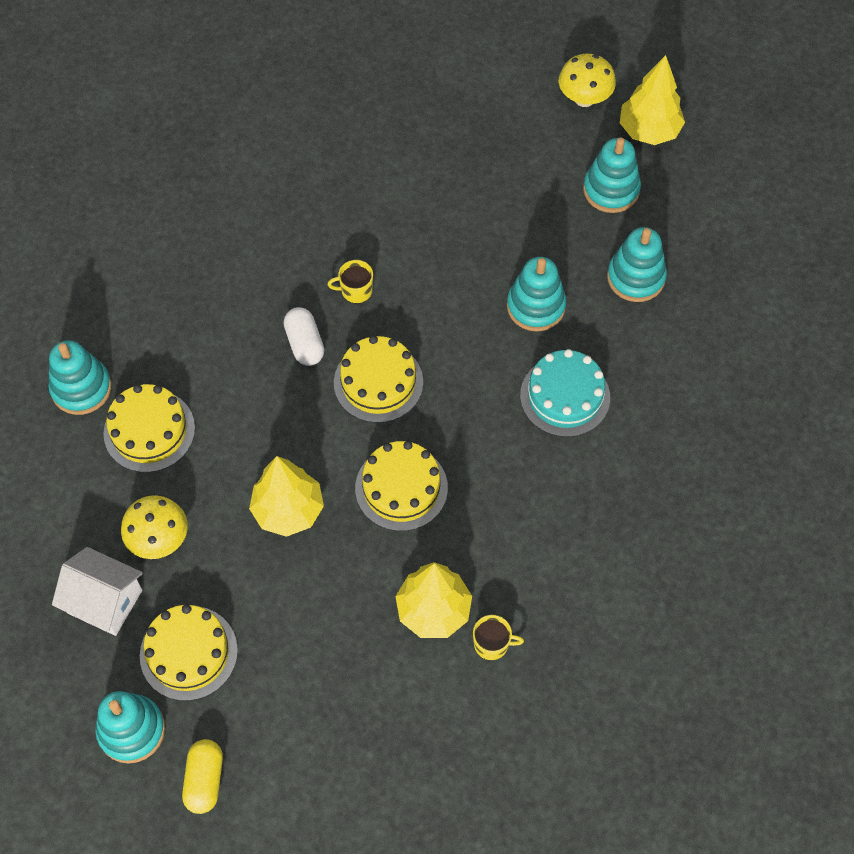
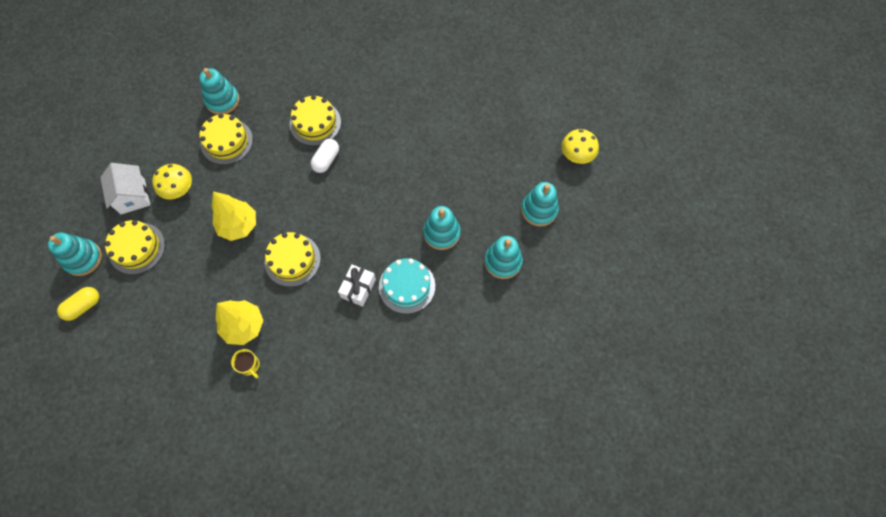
camera: 45 degrees right, 5 degrees up
yellow mug [328,260,373,304] -> none
yellow cake [334,336,423,423] -> yellow cake moved to [290,95,341,146]
yellow tree [620,55,685,145] -> none
none -> white gift [338,264,376,307]

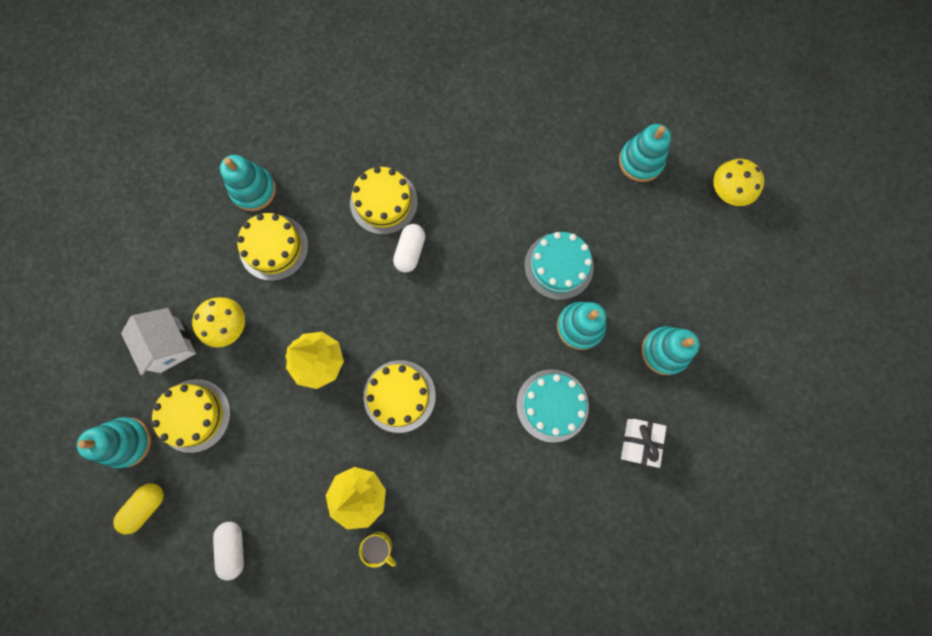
camera: 10 degrees left, 10 degrees up
white gift [338,264,376,307] -> white gift moved to [621,419,667,468]
turquoise stacking toy [521,182,559,227] -> turquoise stacking toy moved to [619,124,671,182]
none -> white capsule [213,522,244,581]
none -> turquoise cake [525,232,594,300]

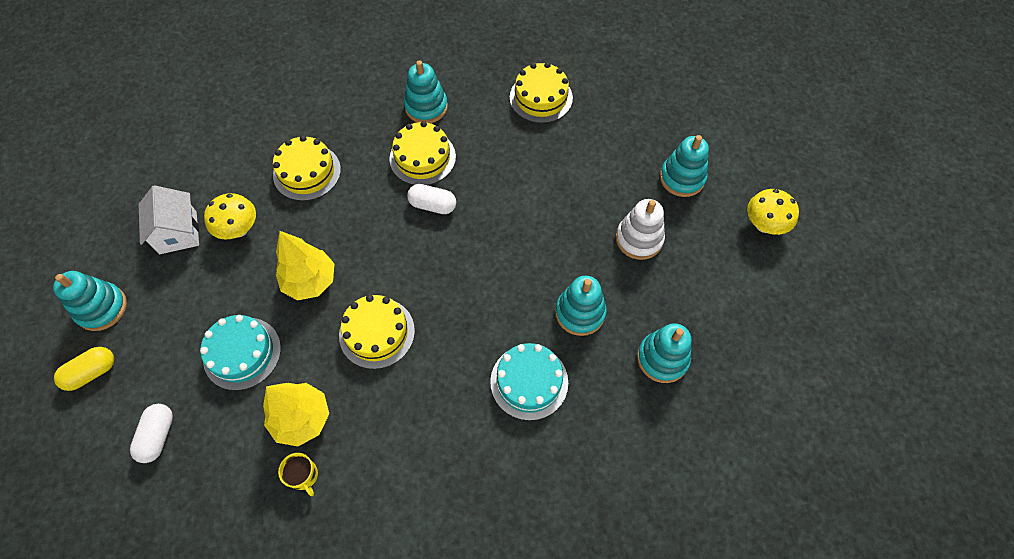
camera: 15 degrees right, 15 degrees down
yellow cake [152,379,231,453] -> yellow cake moved to [510,62,573,123]
turquoise stacking toy [220,155,276,211] -> turquoise stacking toy moved to [404,60,448,123]
white capsule [393,224,425,273] -> white capsule turned 75 degrees clockwise [407,184,456,214]
turquoise cake [525,232,594,300] -> turquoise cake moved to [200,315,281,391]
white gift [621,419,667,468] -> none
none -> white stacking toy [616,199,665,260]

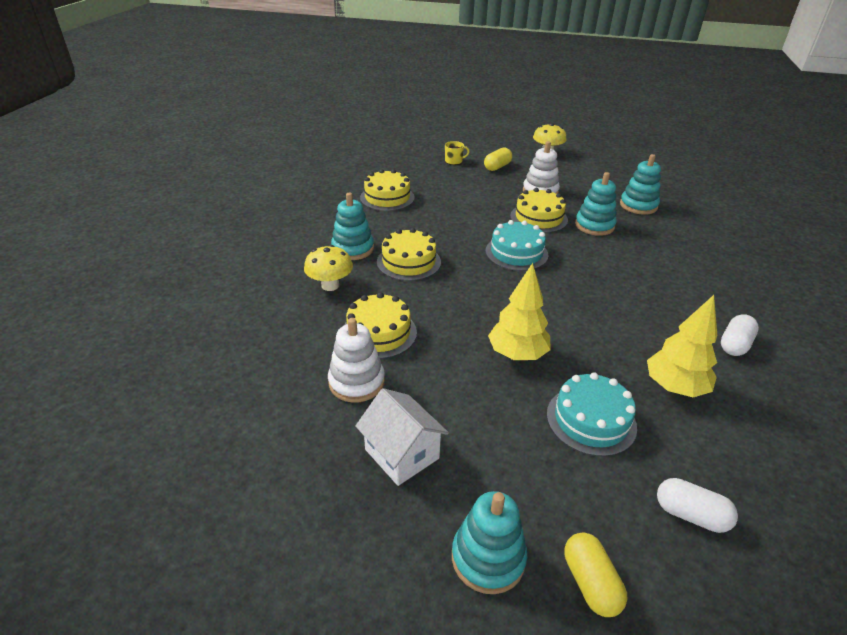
camera: 70 degrees left, 25 degrees down
white house [139,185,199,254] -> white house turned 45 degrees clockwise [355,388,449,486]
yellow mushroom [204,193,256,239] -> yellow mushroom moved to [304,245,353,291]
yellow mug [278,453,318,496] -> yellow mug moved to [445,141,470,165]
yellow cake [339,295,415,369] -> yellow cake moved to [510,188,568,233]
white capsule [407,184,456,214] -> white capsule moved to [721,314,759,356]
turquoise cake [490,343,568,421] -> turquoise cake moved to [485,220,548,271]
turquoise stacking toy [660,135,709,197] -> yellow capsule [484,147,512,171]
none -> white stacking toy [328,318,385,403]

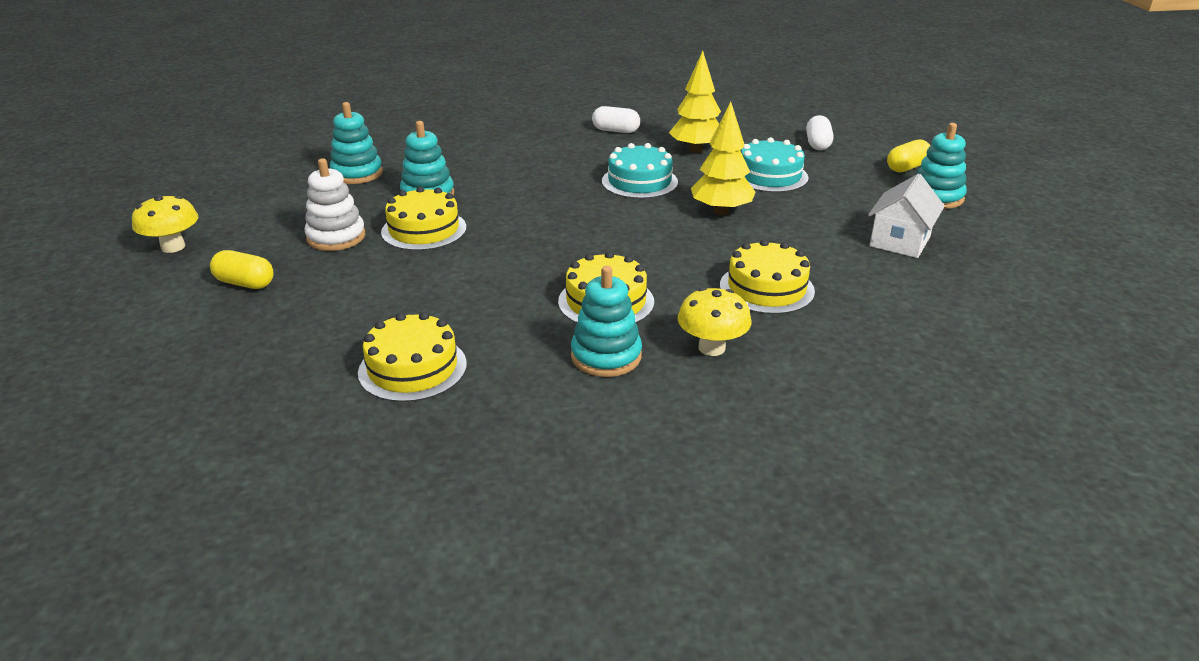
camera: 110 degrees left, 5 degrees down
white stacking toy [328,318,385,403] -> none
yellow mug [445,141,470,165] -> none
turquoise cake [485,220,548,271] -> turquoise cake moved to [602,143,678,199]

